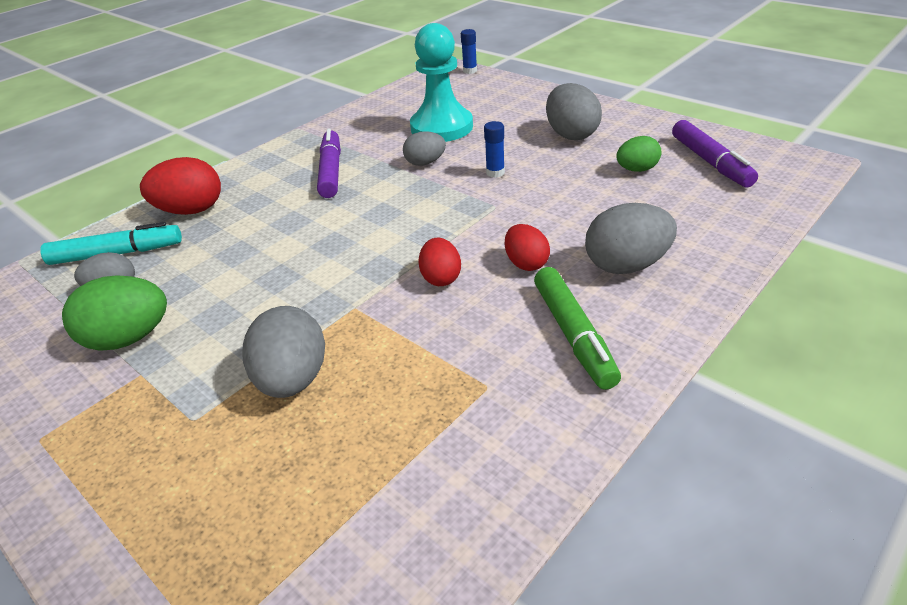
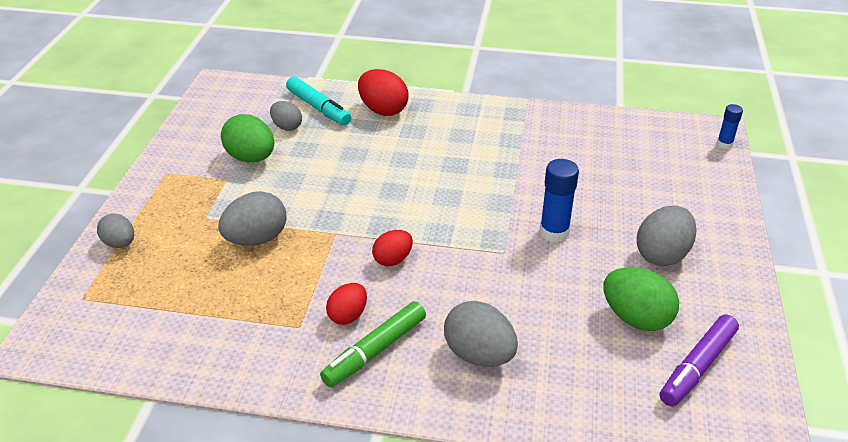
camera: 55 degrees right, 0 degrees up
purple marker [317,128,341,198] -> none
grey egg [403,131,446,166] -> grey egg moved to [97,213,134,248]
turquoise pawn [410,23,473,142] -> none
blue glue stick [484,121,505,178] -> blue glue stick [540,159,579,242], size x1.67
red egg [505,224,550,271] -> red egg moved to [326,283,367,325]
green egg [616,136,662,172] -> green egg [603,267,679,331], size x1.60

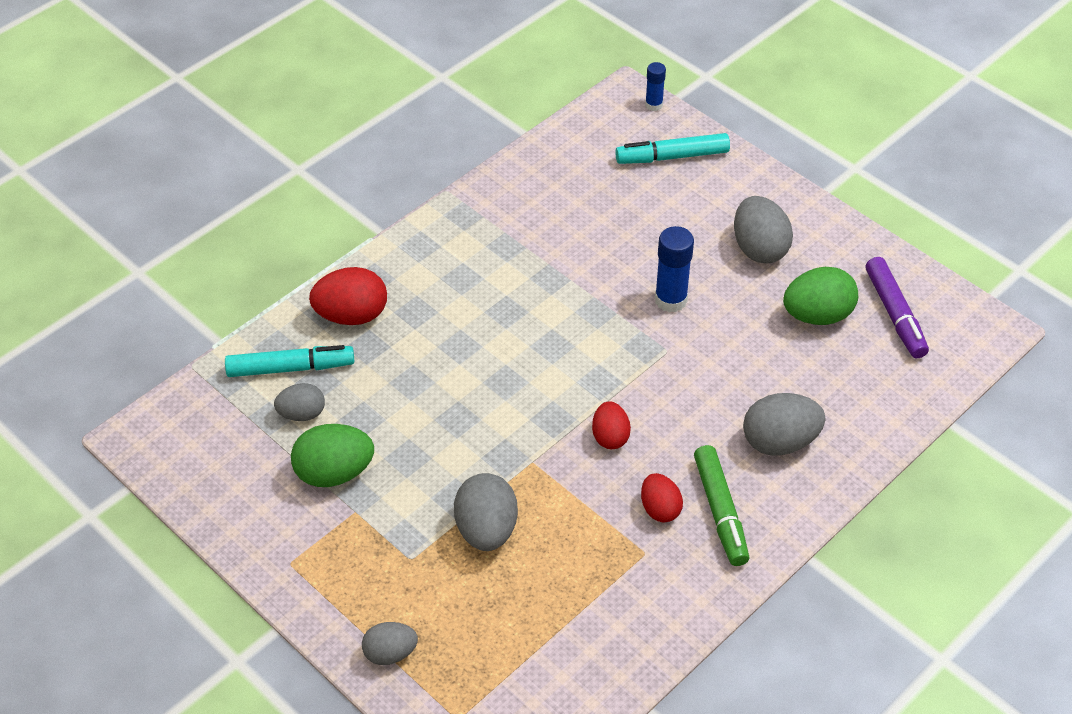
camera: 55 degrees left, 10 degrees up
none -> turquoise marker [615,133,730,164]

